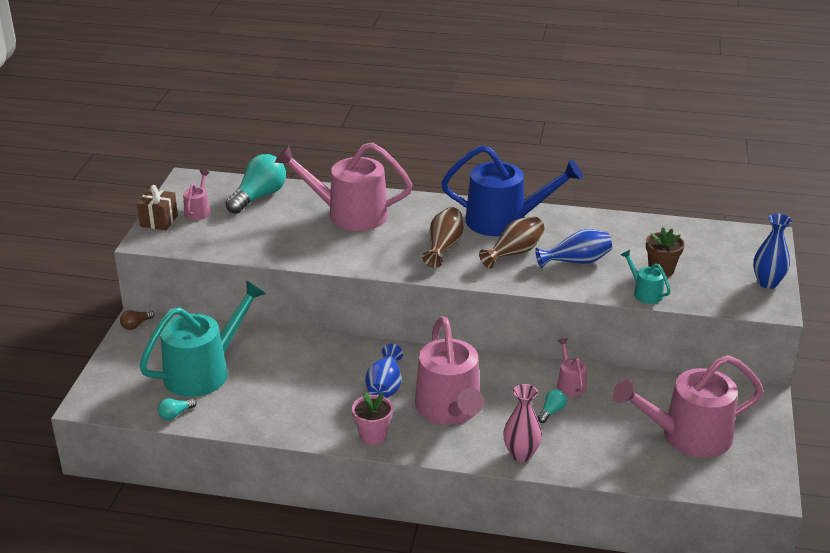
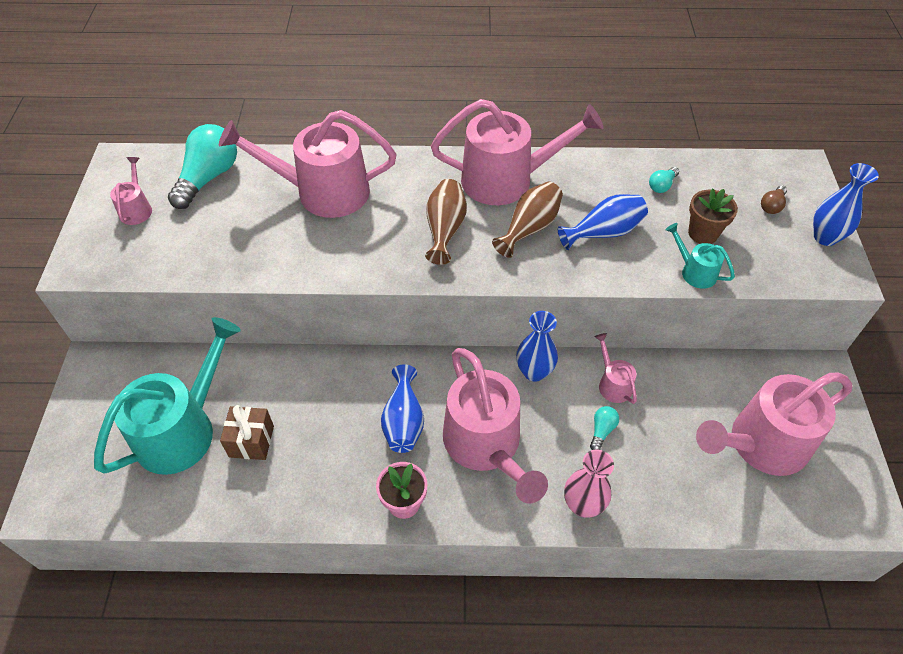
camera: 10 degrees left, 20 degrees up
brown light bulb [120,310,155,330] -> brown light bulb moved to [761,186,787,214]
brown gift [137,185,178,230] -> brown gift moved to [220,405,274,460]
turquoise light bulb [158,398,197,420] -> turquoise light bulb moved to [649,167,679,193]
blue watering can [441,145,583,236] -> pink watering can [431,99,603,205]
none -> blue vase [516,311,558,382]

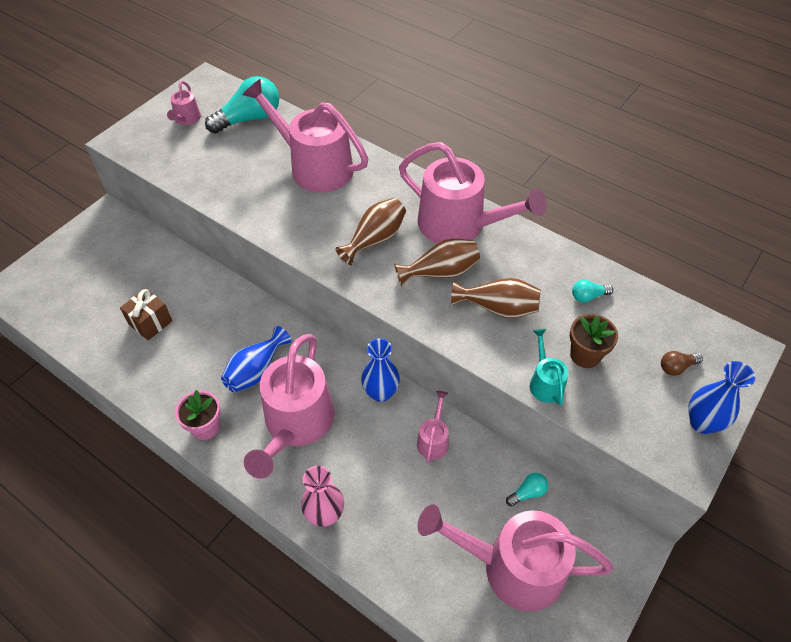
camera: 35 degrees right, 0 degrees up
turquoise watering can [94,317,241,475] -> none
pink watering can [110,157,152,225] -> pink watering can turned 150 degrees clockwise [167,81,201,125]
blue vase [558,194,648,250] -> brown vase [451,278,540,318]
turquoise light bulb [590,406,619,450] -> turquoise light bulb moved to [506,473,548,507]

